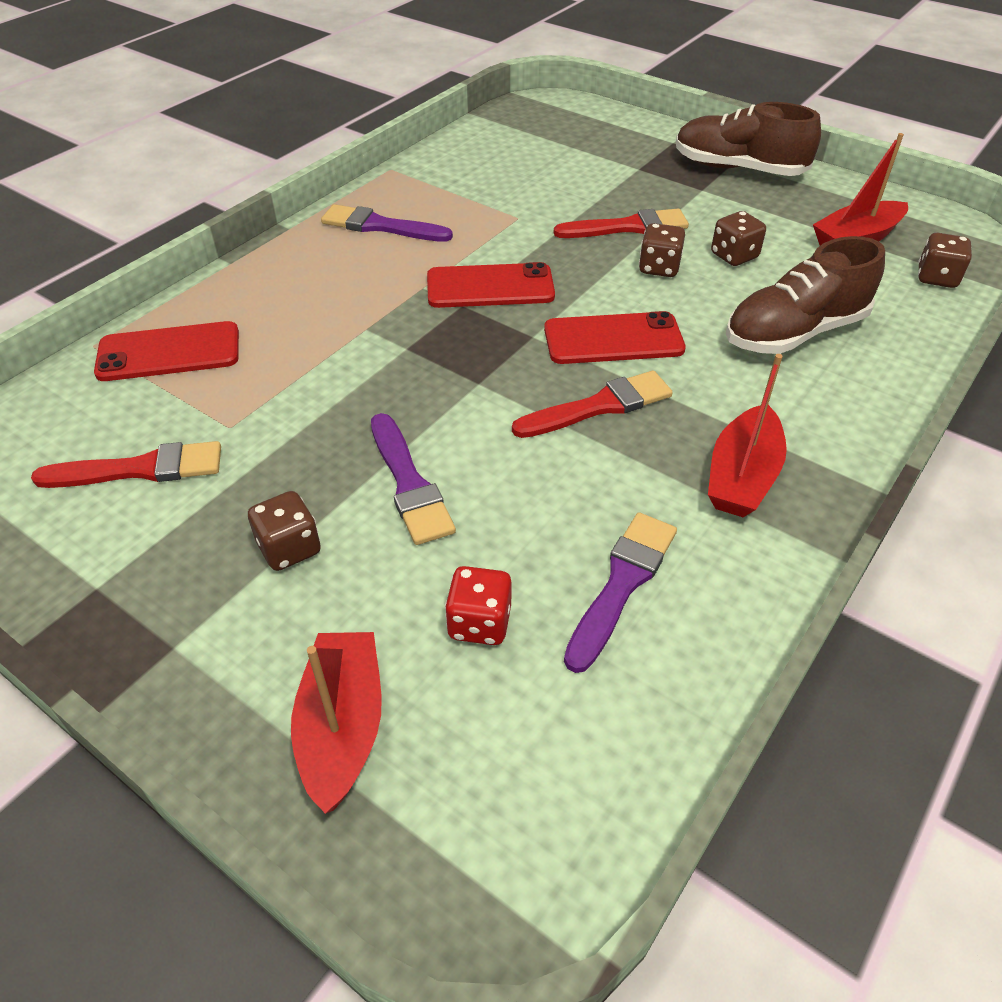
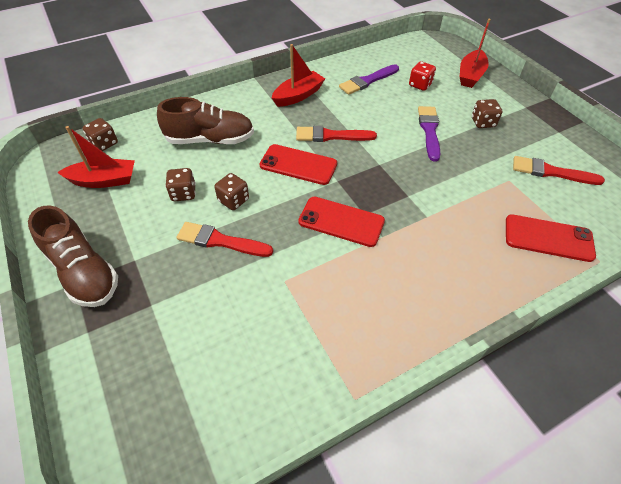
camera: 155 degrees left, 5 degrees up
purple brush [321,204,453,242] -> none

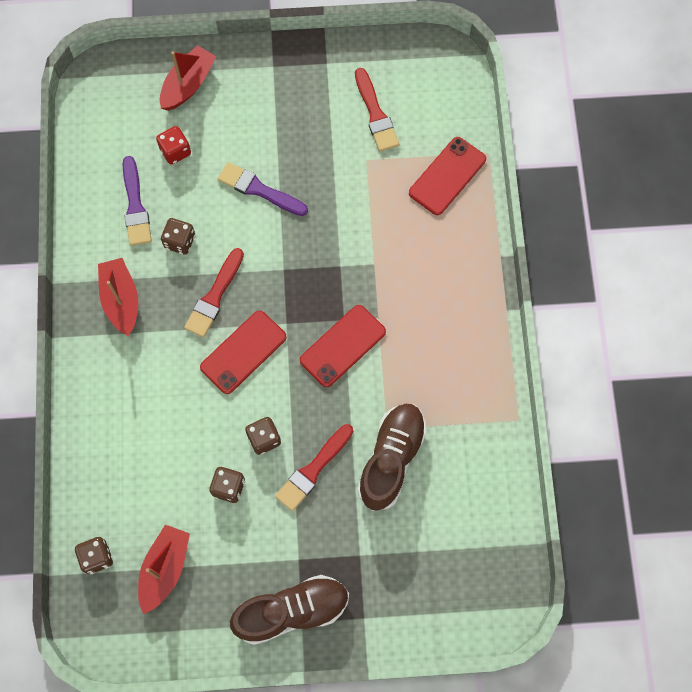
camera: 65 degrees left, 20 degrees up
brown shoe [157,97,254,144] -> brown shoe moved to [357,404,427,511]
red boat [460,19,491,88] -> red boat turned 105 degrees counterclockwise [160,45,216,111]
brown dice [472,99,502,128] -> brown dice moved to [161,218,195,255]
red brush [513,156,605,185] -> red brush turned 60 degrees counterclockwise [355,68,399,152]

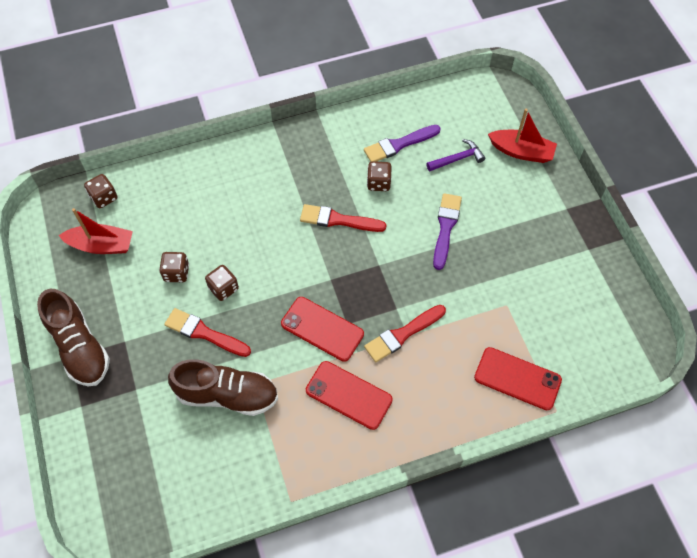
camera: 75 degrees right, 10 degrees down
red boat [98,258,138,336] -> none
red dice [156,126,191,165] -> purple hammer [426,139,485,171]
red phone [200,311,287,394] -> red phone moved to [306,361,393,430]
red brush [355,68,399,152] -> red brush moved to [364,305,446,362]

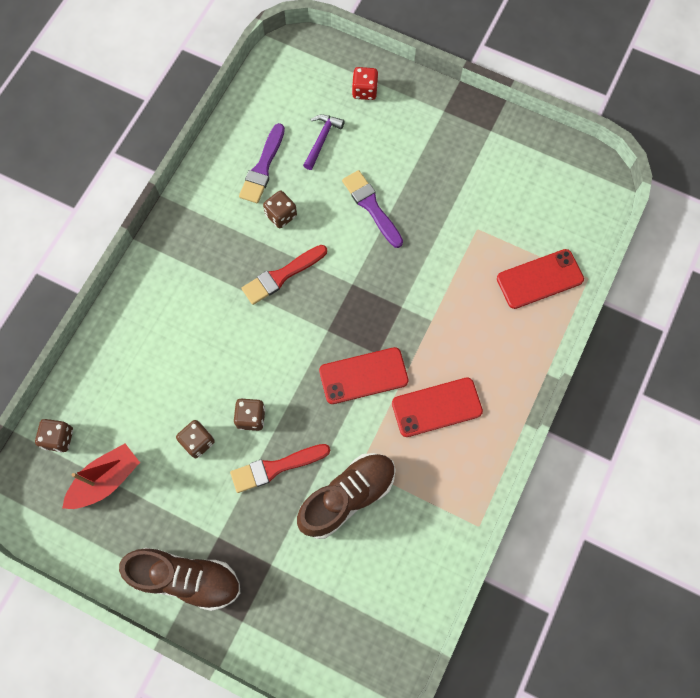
camera: 45 degrees left, 10 degrees up
red brush [364,305,446,362] -> none
red boat [488,109,557,163] -> red dice [352,67,378,100]

